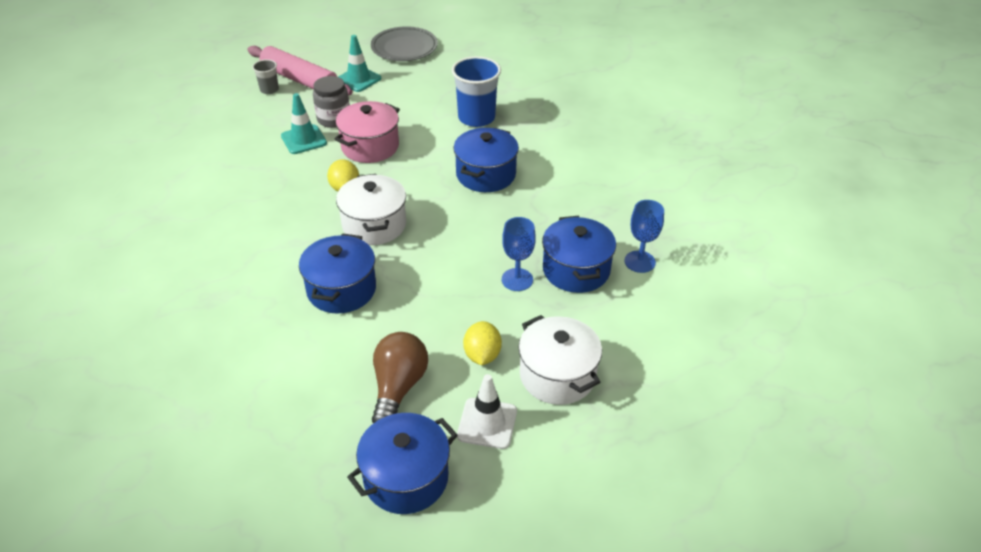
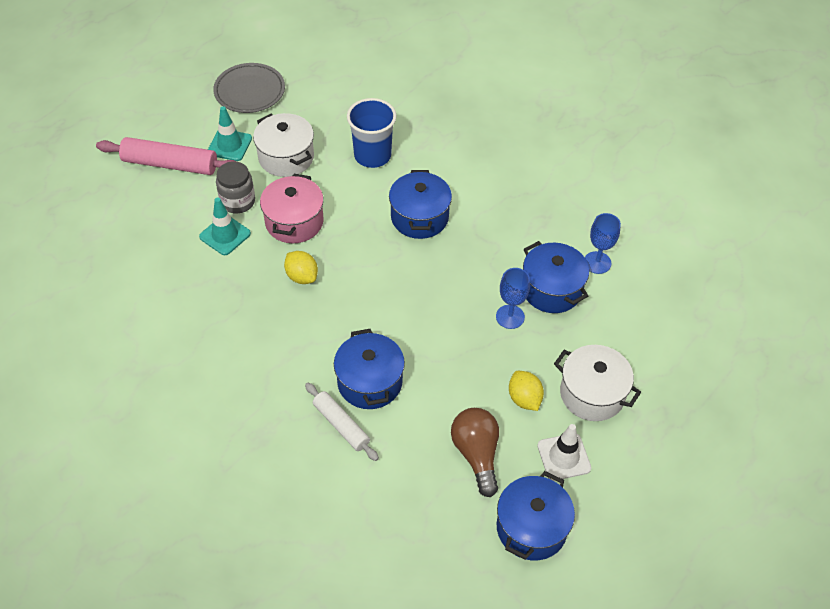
camera: 25 degrees left, 10 degrees up
grey cup [252,59,279,94] -> none
white pot [336,174,406,245] -> white pot moved to [253,113,314,177]
none -> white rolling pin [305,383,379,461]

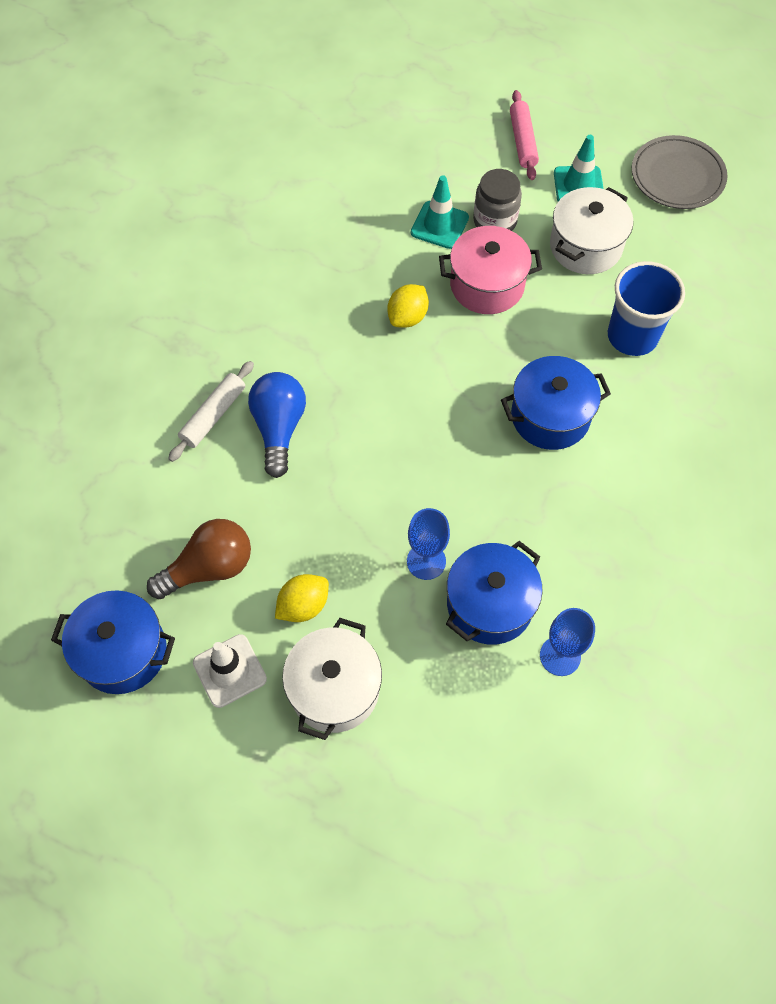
camera: 75 degrees right, 10 degrees up
pink rolling pin [96,137,237,175] -> pink rolling pin [510,90,539,180], size x0.63
blue pot [334,329,405,409] -> blue light bulb [248,372,306,478]

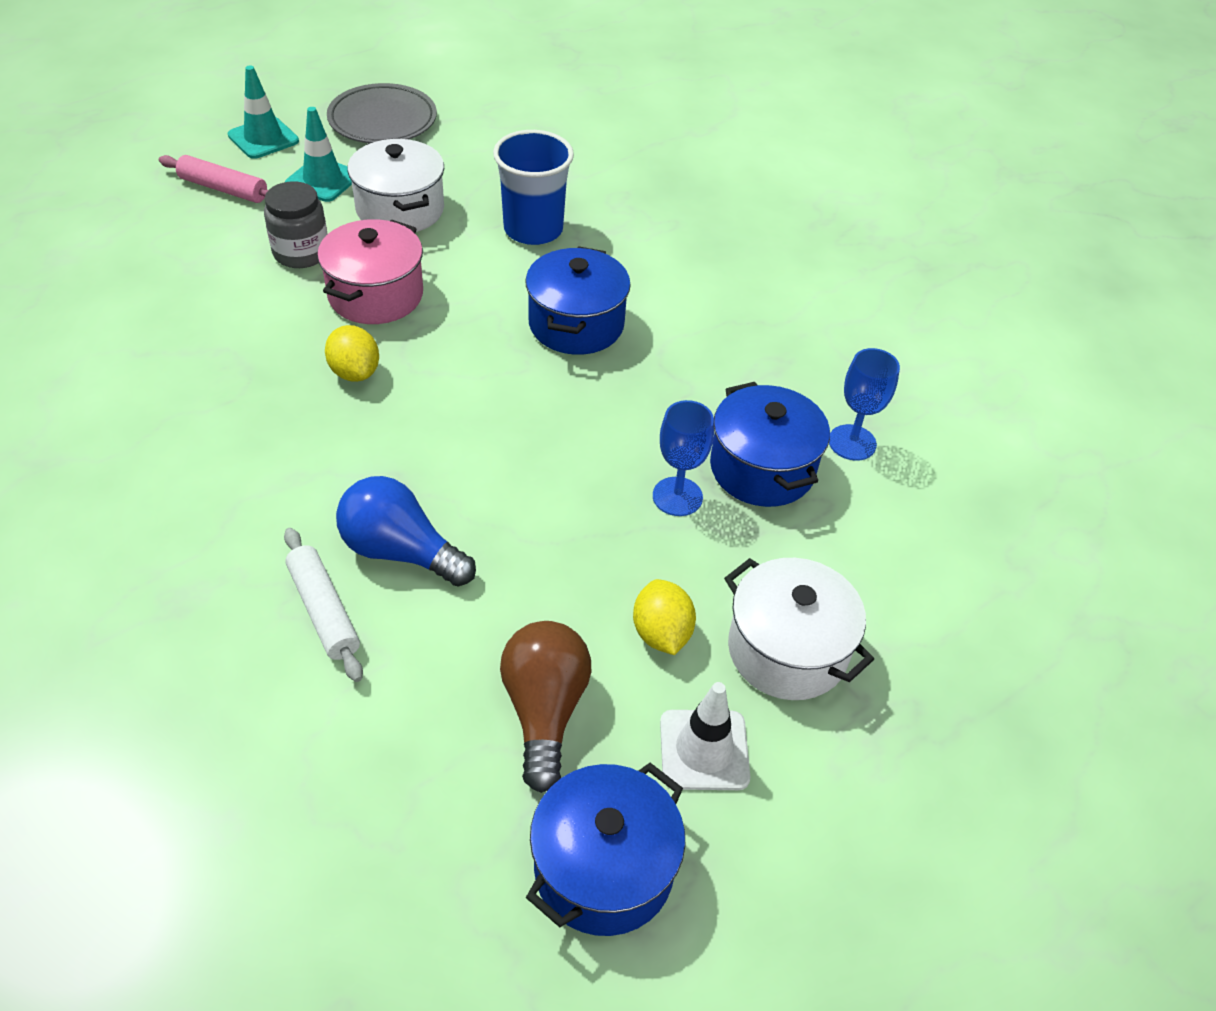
camera: 65 degrees left, 15 degrees down
turquoise traffic cone [411,175,469,249] -> turquoise traffic cone moved to [228,66,299,159]

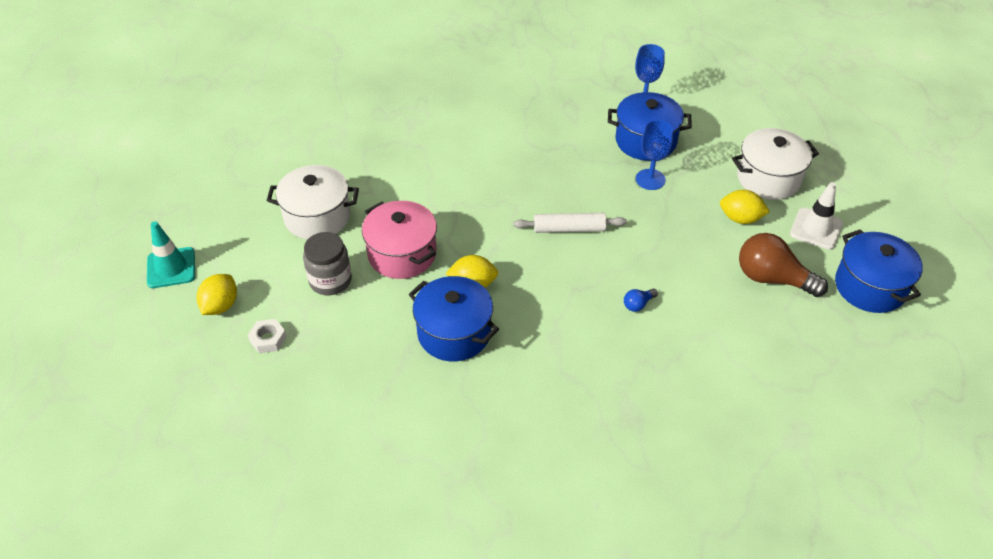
camera: 60 degrees left, 0 degrees up
pink rolling pin [159,155,268,203] -> yellow lemon [197,274,237,315]
white rolling pin [284,528,363,682] -> white rolling pin moved to [513,213,627,233]
turquoise traffic cone [285,107,352,202] -> none
grey plate [327,83,437,143] -> none
blue light bulb [336,476,476,586] -> blue light bulb [624,289,658,312], size x0.44
blue cup [493,130,574,245] -> none
blue pot [525,246,631,355] -> blue pot moved to [409,276,499,361]
none -> white nut [248,319,287,353]

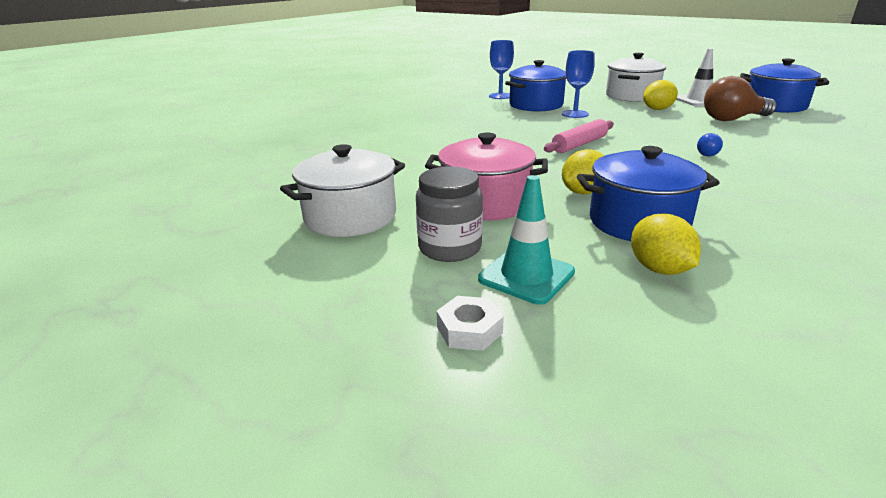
camera: 40 degrees left, 20 degrees down
turquoise traffic cone [147,221,195,288] -> turquoise traffic cone moved to [478,175,575,305]
yellow lemon [197,274,237,315] -> yellow lemon moved to [631,213,701,275]
white rolling pin [513,213,627,233] -> pink rolling pin [544,119,614,153]

